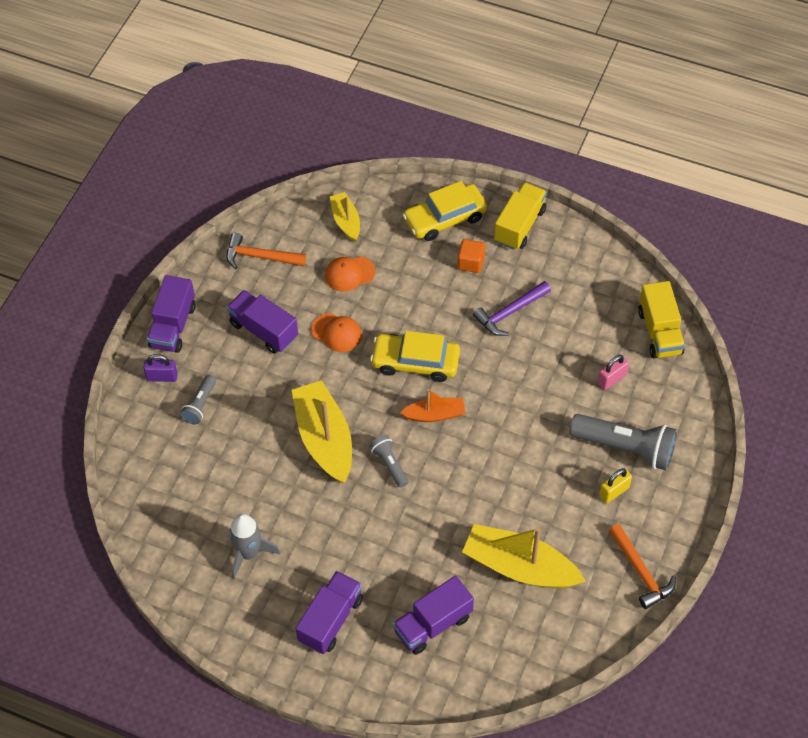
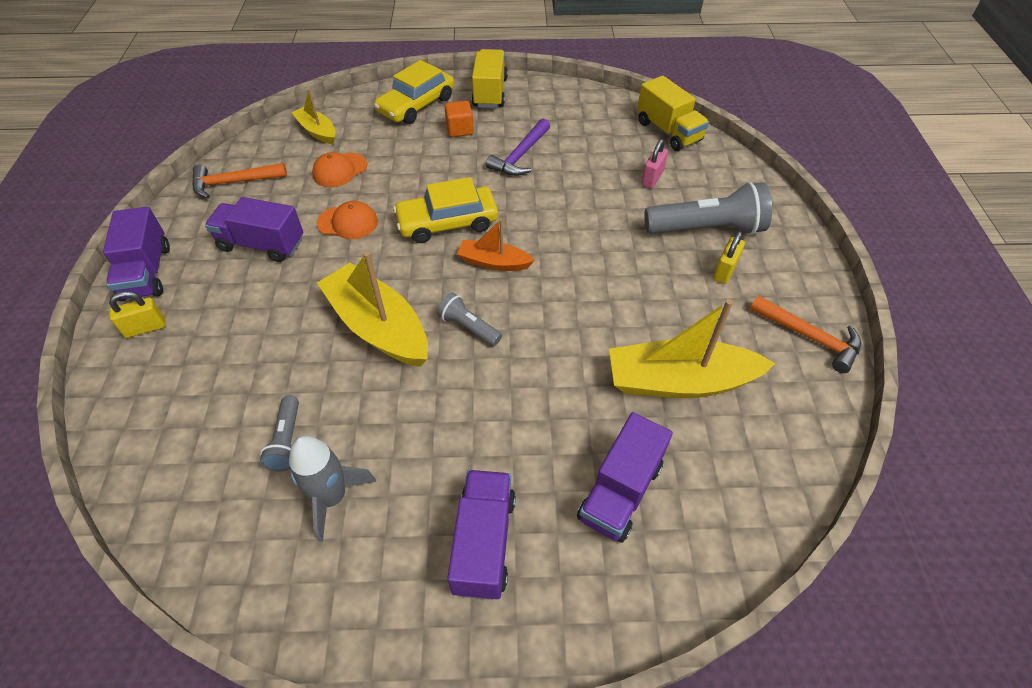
camera: 25 degrees left, 5 degrees down
purple padlock [143,354,178,382] -> yellow padlock [109,291,166,338]
grey flashlight [180,375,216,424] -> grey flashlight moved to [260,396,299,471]
orange boat [400,389,465,422] -> orange boat turned 135 degrees counterclockwise [457,219,535,271]

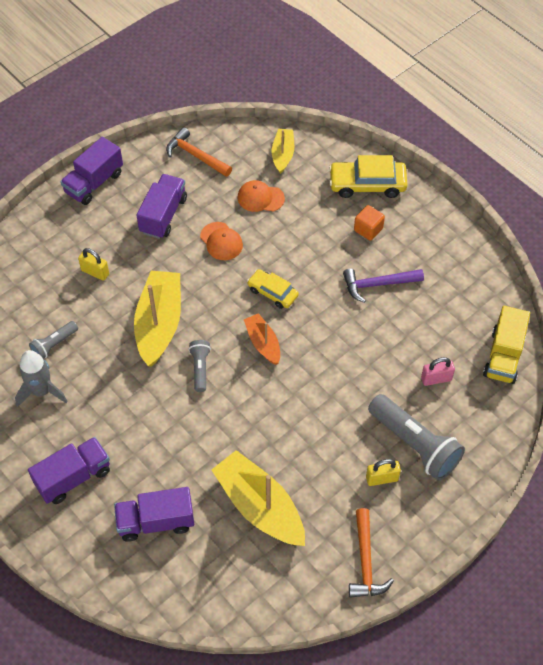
camera: 50 degrees right, 5 degrees up
yellow padlock [109,291,166,338] -> yellow padlock moved to [78,248,109,281]
purple truck [205,197,303,262] -> purple truck turned 45 degrees clockwise [137,174,187,239]
yellow car [393,177,498,243] -> yellow car [247,269,299,309], size x0.63
yellow truck [472,49,508,108] -> none

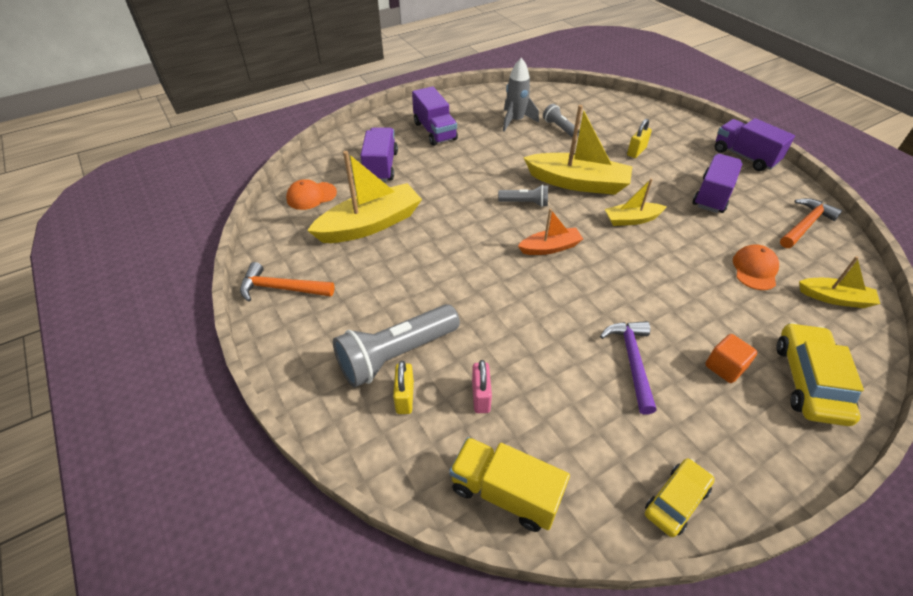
camera: 100 degrees right, 10 degrees down
purple truck [137,174,187,239] -> purple truck turned 90 degrees counterclockwise [693,154,742,213]
orange cap [200,222,243,260] -> orange cap moved to [286,179,337,210]
yellow car [247,269,299,309] -> yellow car moved to [645,458,715,537]
yellow padlock [366,459,401,486] -> yellow padlock moved to [393,361,414,414]
none -> yellow boat [605,178,667,226]

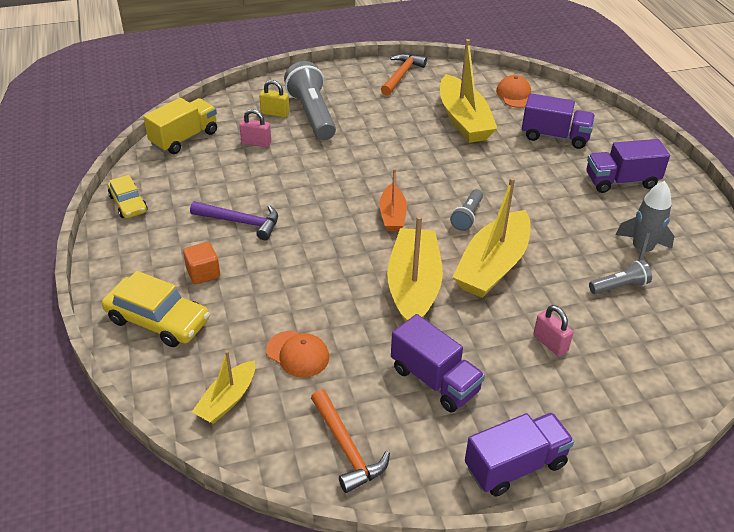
camera: 105 degrees right, 5 degrees down
yellow boat [605,178,667,226] -> yellow boat [387,216,443,322], size x1.81
yellow padlock [627,119,652,158] -> pink padlock [533,305,573,356]

